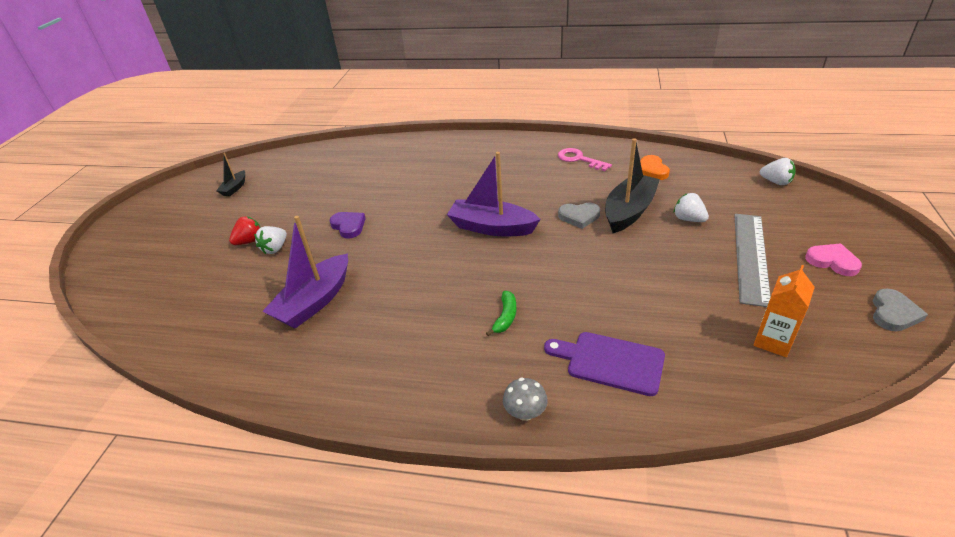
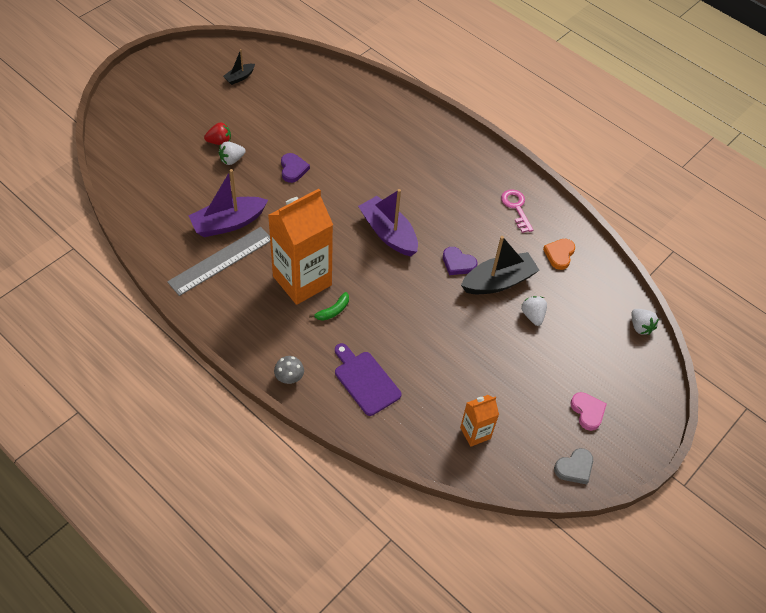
camera: 25 degrees right, 15 degrees up
grey heart [558,202,600,229] -> purple heart [443,247,477,275]
grey ruler [734,214,771,307] -> grey ruler moved to [167,227,270,296]
none -> orange carton [268,189,333,305]

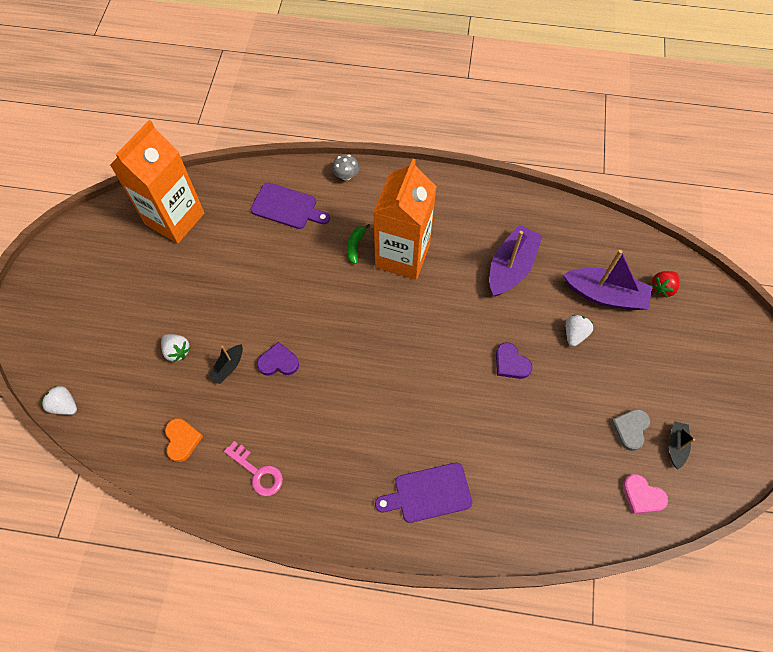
camera: 150 degrees right, 10 degrees up
grey ruler [167,227,270,296] -> none
red strawberry [204,123,231,145] -> red strawberry moved to [651,271,680,298]
purple boat [358,189,418,256] -> purple boat moved to [563,250,652,310]
orange carton [460,395,499,447] -> orange carton [110,120,204,244], size x2.03
black boat [461,236,540,294] -> black boat [208,344,243,384], size x0.51
grey heart [554,448,593,484] -> grey heart moved to [611,409,650,451]
pink heart [570,392,607,431] -> pink heart moved to [623,474,668,514]
none -> purple cutting board [375,462,472,523]

